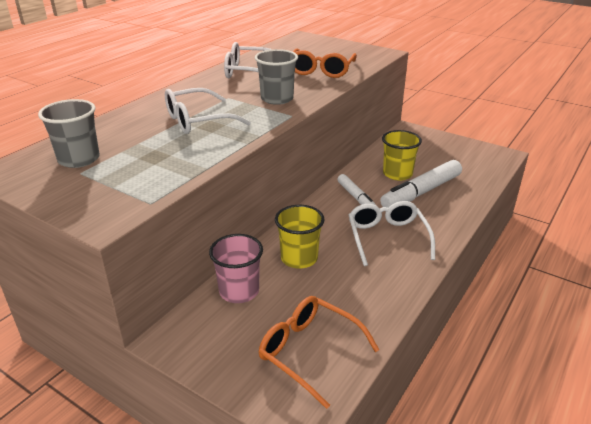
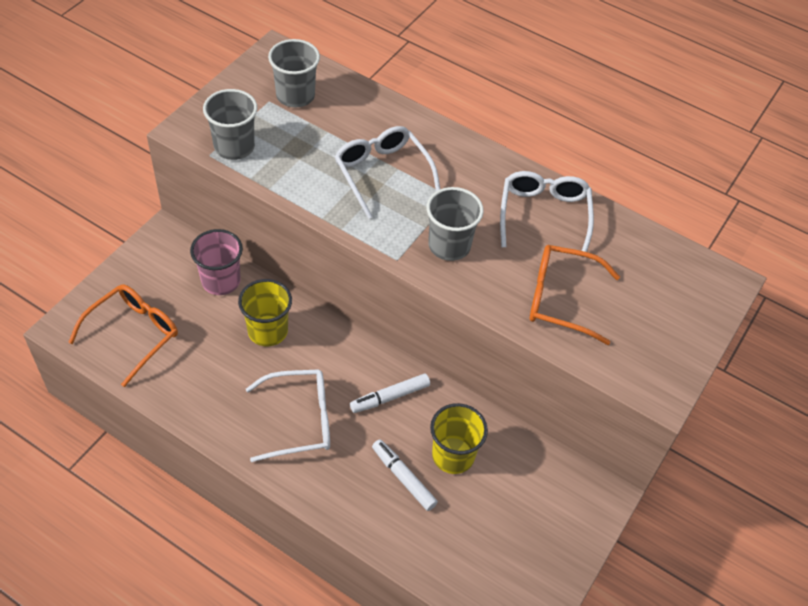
camera: 85 degrees right, 20 degrees up
white marker [380,160,462,208] -> white marker [372,439,438,511], size x0.59
none -> grey cup [203,89,257,160]

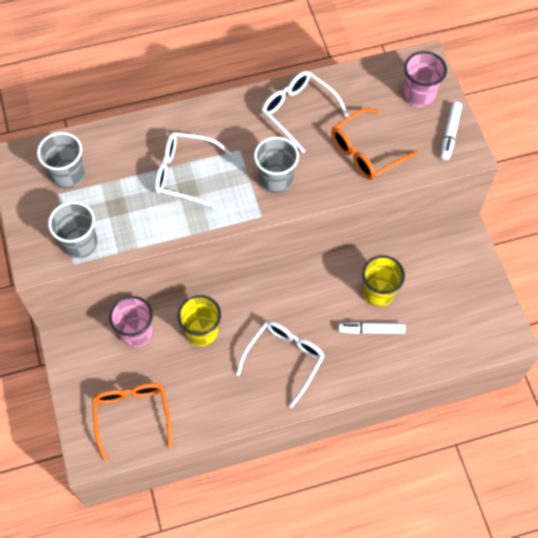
camera: 45 degrees left, 10 degrees up
white marker [350,374,430,413] -> white marker moved to [441,102,462,160]
none -> pink cup [403,51,447,107]

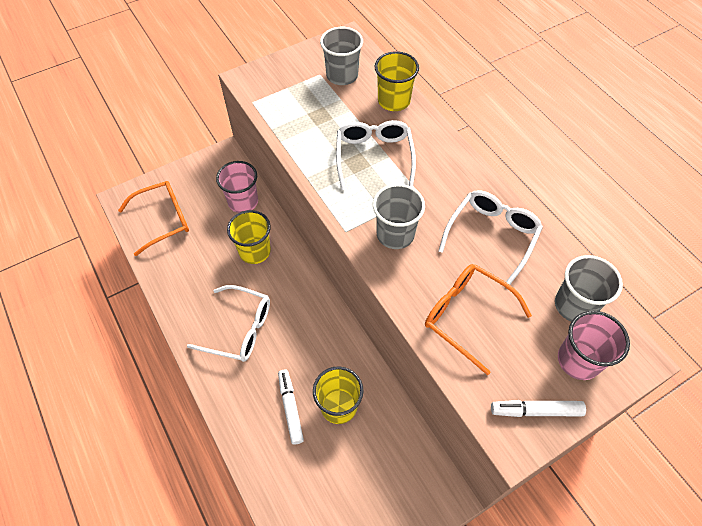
camera: 75 degrees right, 5 degrees down
grey cup [48,201,98,258] -> grey cup moved to [555,255,623,322]
none -> yellow cup [375,51,419,111]

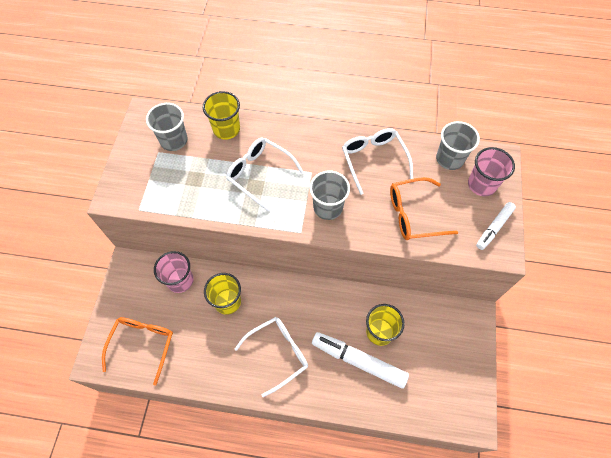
camera: 50 degrees left, 5 degrees up
white marker [278,370,304,445] -> white marker [312,332,409,389], size x1.71

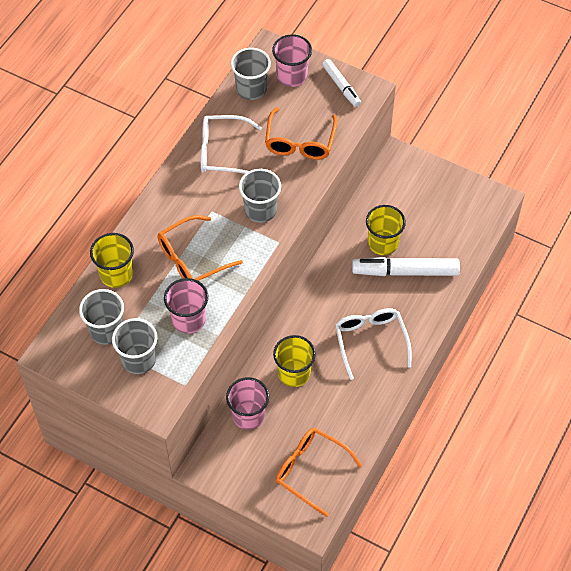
camera: 70 degrees left, 5 degrees down
white glasses [226,138,304,211] -> orange glasses [157,215,243,281]
white marker [312,332,409,389] -> white marker turned 45 degrees clockwise [352,257,460,276]
none -> grey cup [112,318,157,374]
none -> pink cup [164,278,208,334]

